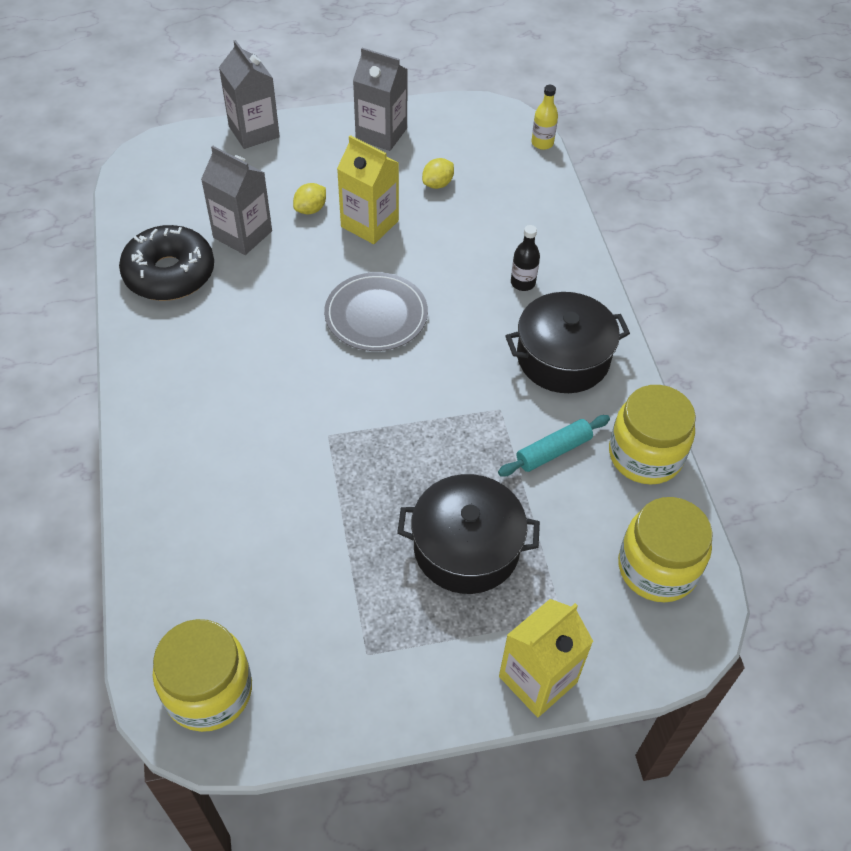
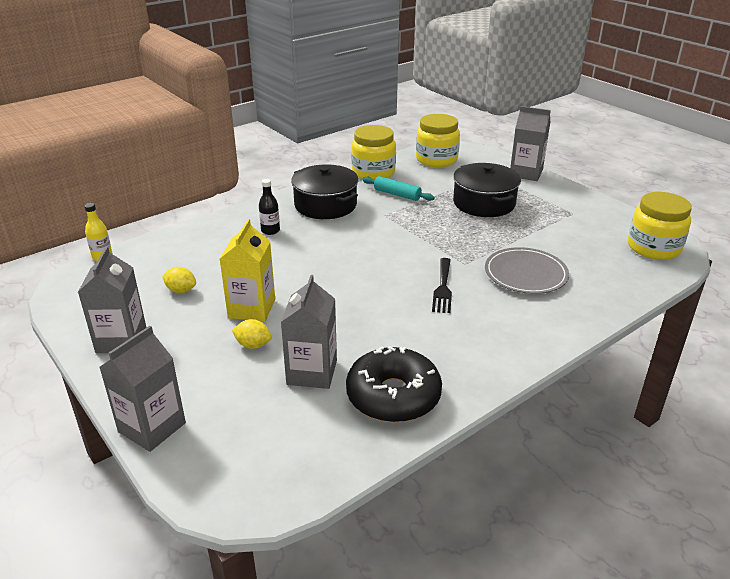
camera: 115 degrees left, 20 degrees down
grey plate [324,272,428,351] -> grey plate moved to [485,247,569,294]
yellow carton [499,599,594,717] -> grey carton [510,106,551,181]
none -> black fork [432,258,452,313]

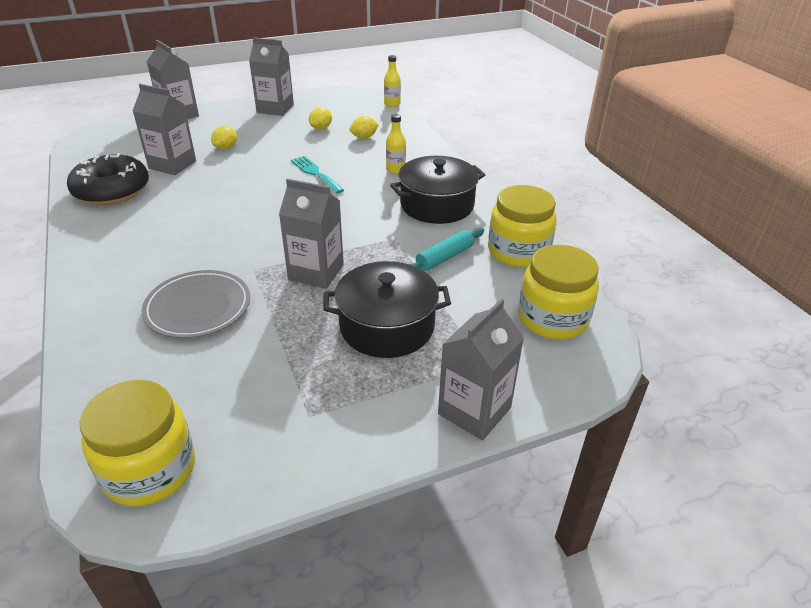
camera: 105 degrees right, 5 degrees up
yellow carton [220,219,275,322] -> none
black bottle [259,179,280,235] -> yellow bottle [386,114,406,174]
black fork [432,258,452,313] -> none
none -> grey carton [279,179,344,289]
none -> turquoise fork [291,156,344,194]
none -> yellow lemon [350,116,379,139]

